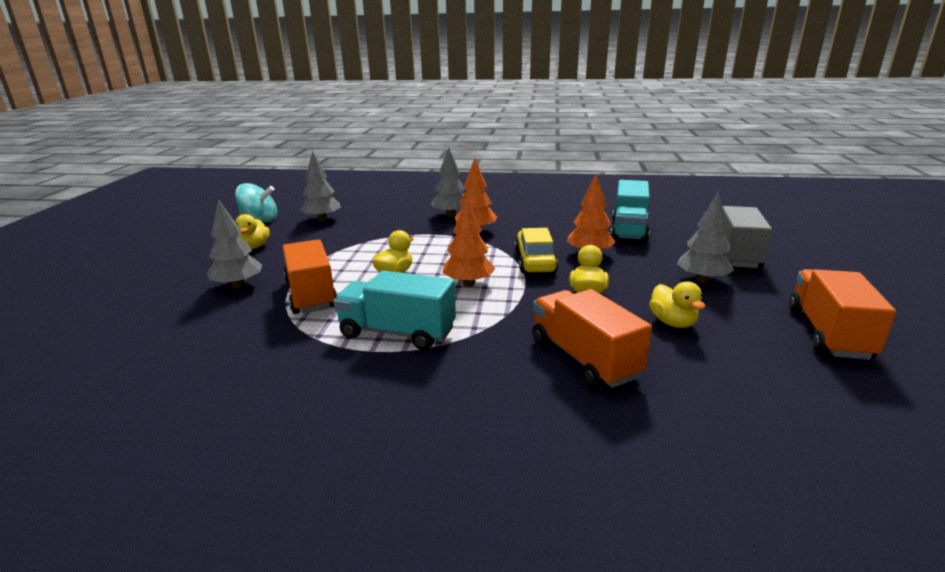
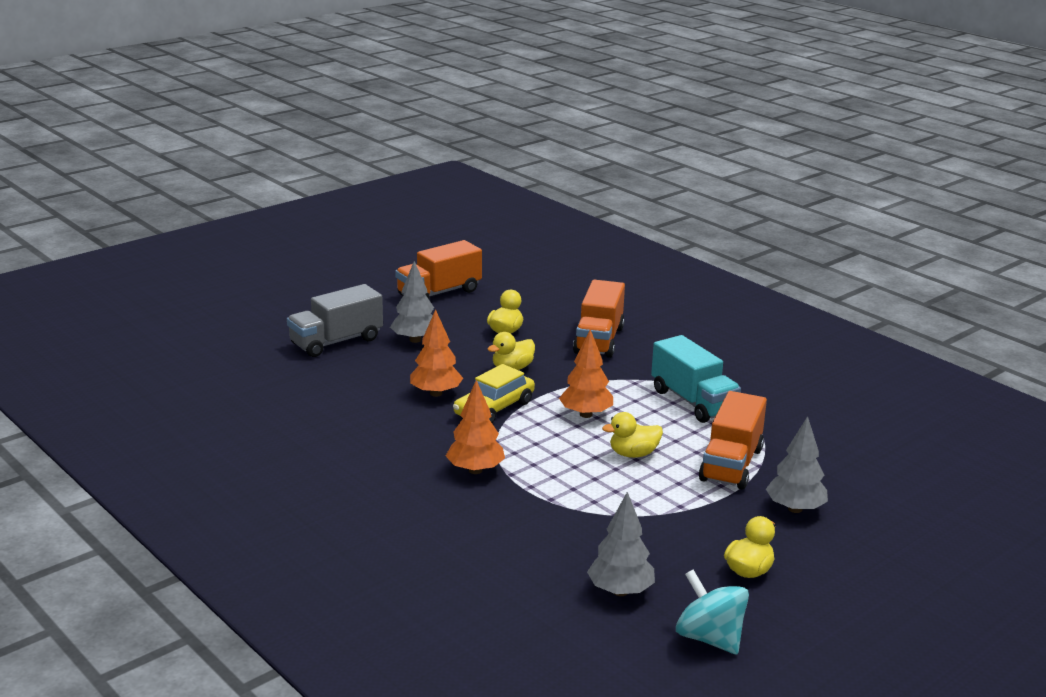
camera: 140 degrees left, 0 degrees up
grey tree [431,147,465,217] -> none
turquoise truck [611,180,650,243] -> none

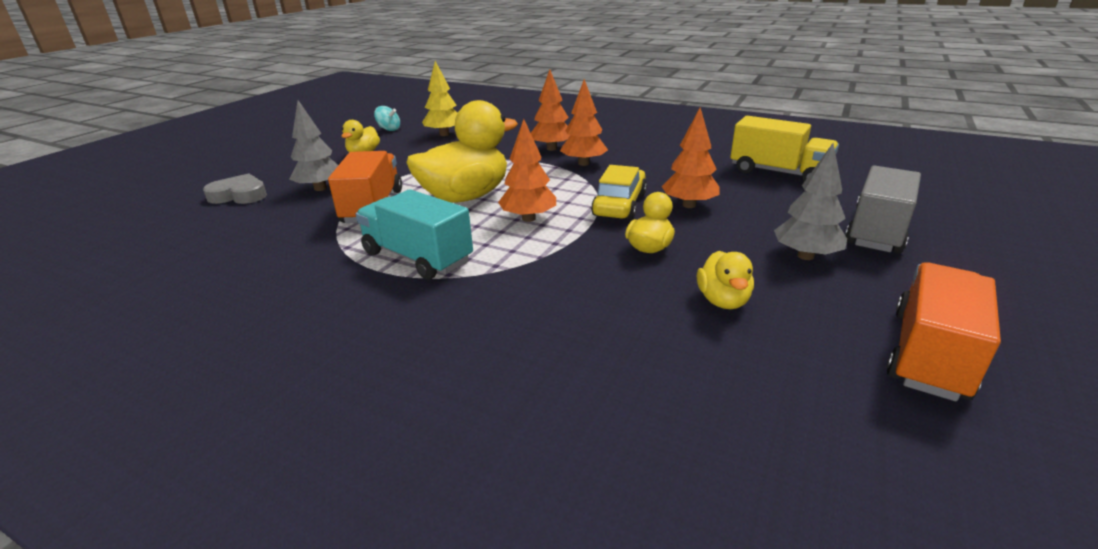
camera: 160 degrees right, 5 degrees up
orange truck [573,280,625,358] -> none
grey tree [587,492,655,596] -> yellow tree [422,61,457,136]
yellow duck [602,412,663,458] -> yellow duck [406,100,518,203], size x2.04
turquoise spinning top [676,570,749,654] -> turquoise spinning top [374,106,400,131], size x0.61
none -> grey heart [203,173,267,204]
none -> orange tree [531,70,570,151]
none -> yellow truck [730,116,839,182]

